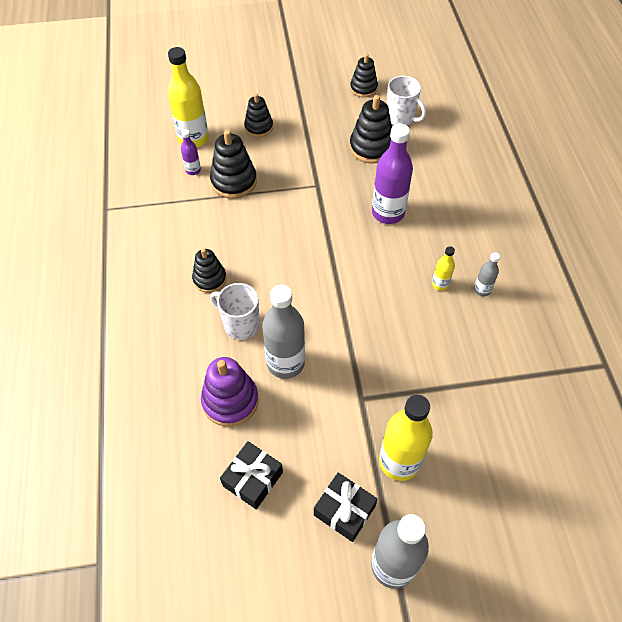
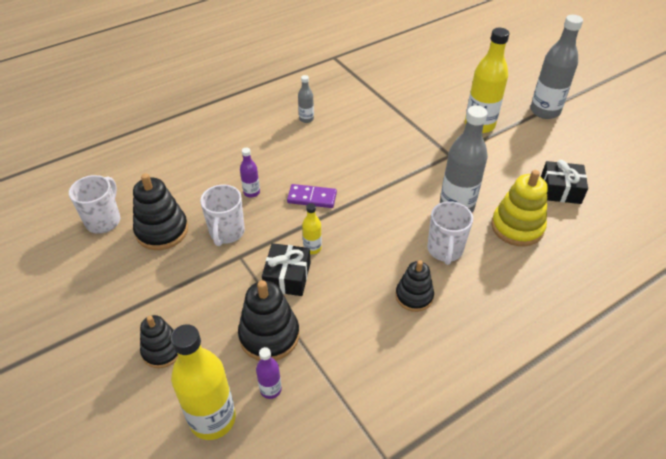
camera: 115 degrees left, 10 degrees down
purple stacking toy [201,357,258,427] -> yellow stacking toy [491,170,548,246]
black gift [314,473,378,542] -> black gift moved to [262,243,310,296]
black stacking toy [350,54,378,97] -> none
purple bottle [372,123,413,224] -> purple bottle [240,148,260,198], size x0.48
yellow bottle [432,246,455,291] -> yellow bottle moved to [302,203,322,254]
none -> white mug [200,185,245,246]
none -> purple domino [287,184,337,208]

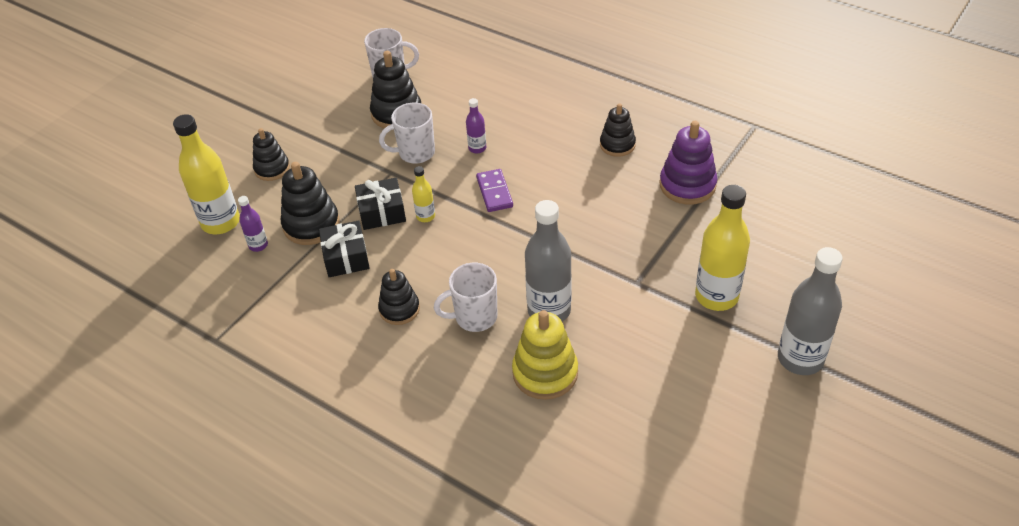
camera: 70 degrees right, 0 degrees up
grey bottle [298,75,314,123] -> black stacking toy [600,103,636,157]
black gift [541,160,588,204] -> black gift moved to [319,220,370,277]
none -> purple stacking toy [660,121,717,205]

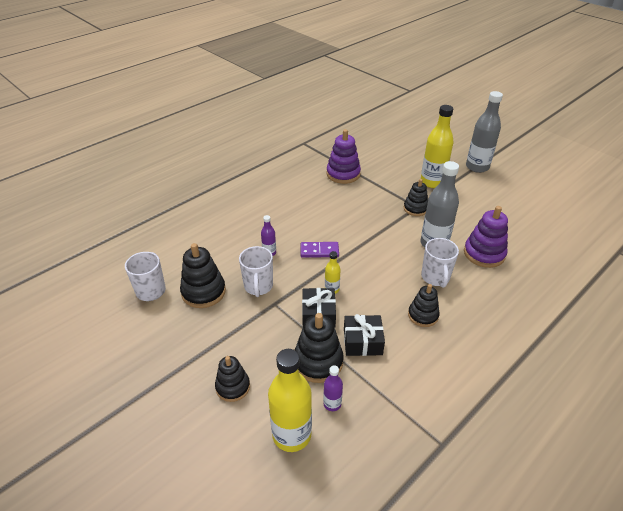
camera: 80 degrees left, 5 degrees down
yellow stacking toy [512,310,578,400] -> purple stacking toy [464,206,508,268]
black stacking toy [600,103,636,157] -> black stacking toy moved to [404,179,428,216]

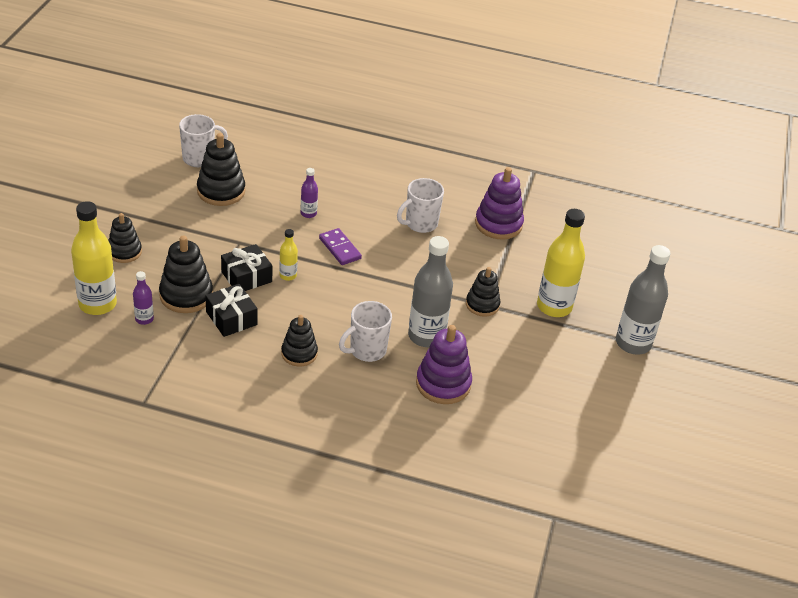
camera: 55 degrees right, 0 degrees up
white mug [239,246,273,297] -> white mug moved to [397,178,444,233]

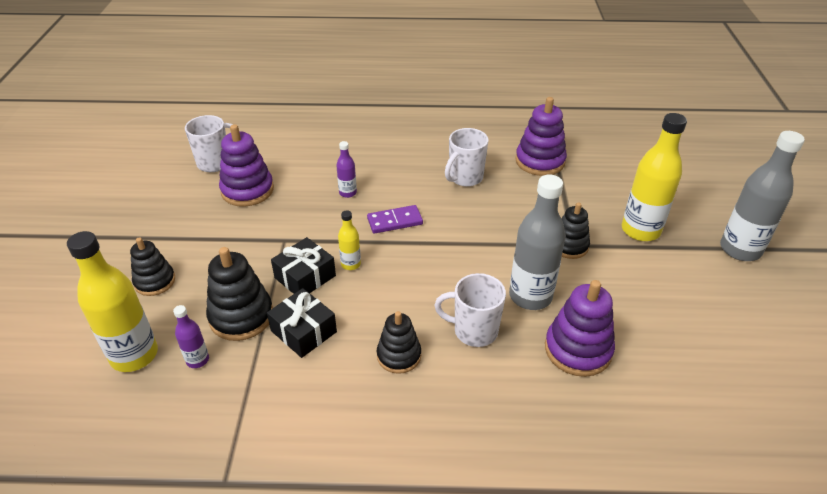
camera: 10 degrees left, 0 degrees up
black stacking toy [197,133,245,206] -> purple stacking toy [219,124,274,207]
purple domino [319,228,362,265] -> purple domino turned 60 degrees counterclockwise [367,205,423,234]
white mug [339,301,392,362] -> white mug turned 60 degrees clockwise [434,273,506,347]

